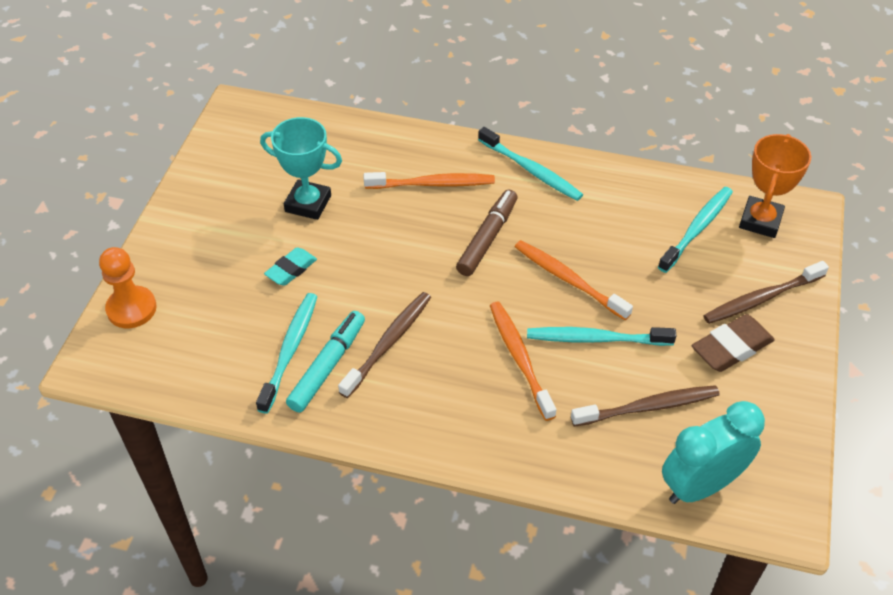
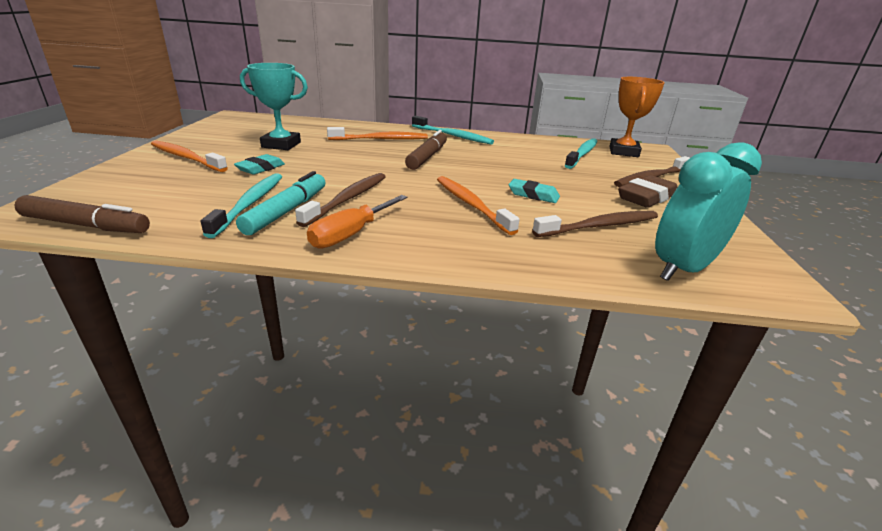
camera: 10 degrees left, 20 degrees down
orange pawn [99,247,157,328] -> none
orange toothbrush [515,240,633,320] -> orange toothbrush moved to [151,140,228,172]
turquoise toothbrush [527,327,676,346] -> turquoise eraser [509,179,560,203]
none -> brown marker [14,195,150,233]
none -> orange screwdriver [307,195,407,249]

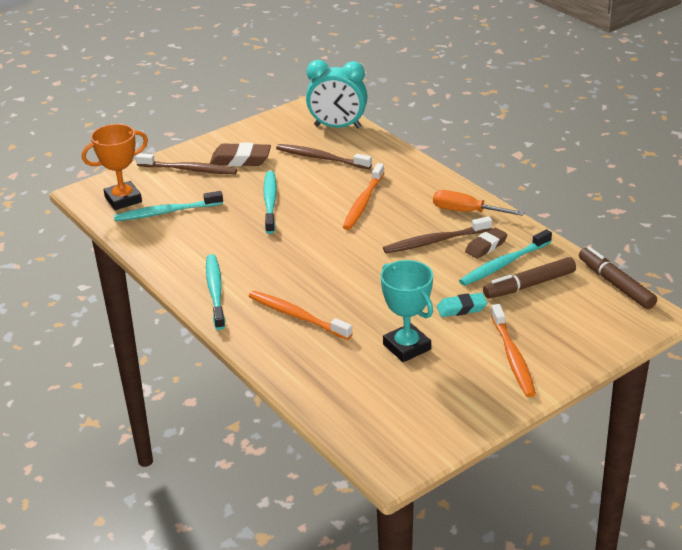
camera: 130 degrees left, 5 degrees up
turquoise marker [236,171,325,235] -> brown eraser [465,228,507,259]
orange screwdriver [307,195,407,249] -> orange screwdriver turned 150 degrees counterclockwise [433,190,525,216]
brown marker [405,130,447,170] -> brown marker moved to [483,257,576,299]
turquoise eraser [509,179,560,203] -> none
none -> turquoise toothbrush [263,171,277,234]

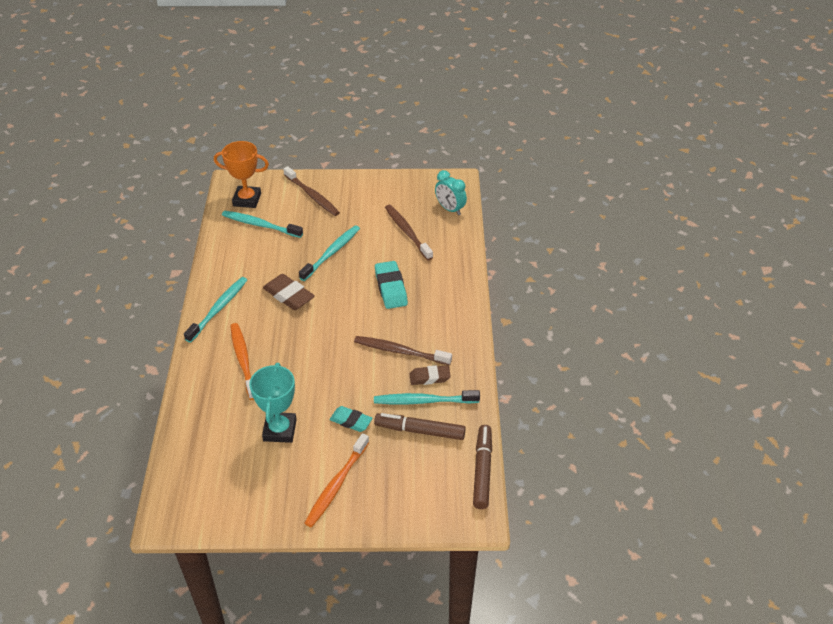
camera: 35 degrees right, 10 degrees up
brown eraser [210,142,271,166] -> brown eraser moved to [263,274,315,310]
turquoise clock [306,60,367,128] -> turquoise clock [435,170,467,215], size x0.66
orange toothbrush [343,163,385,230] -> turquoise eraser [375,261,408,309]
orange screwdriver [433,190,525,216] -> none

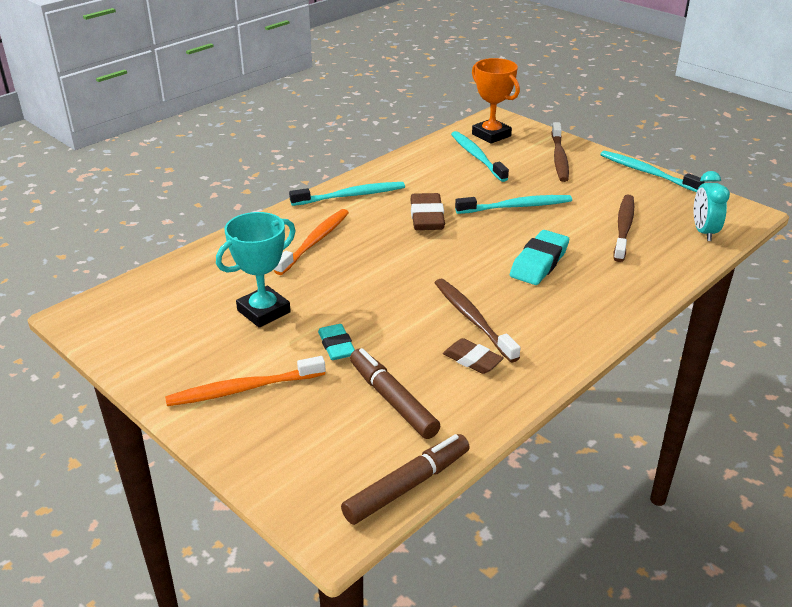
camera: 45 degrees right, 10 degrees down
turquoise toothbrush [374,390,480,404] -> turquoise toothbrush moved to [600,151,704,192]

